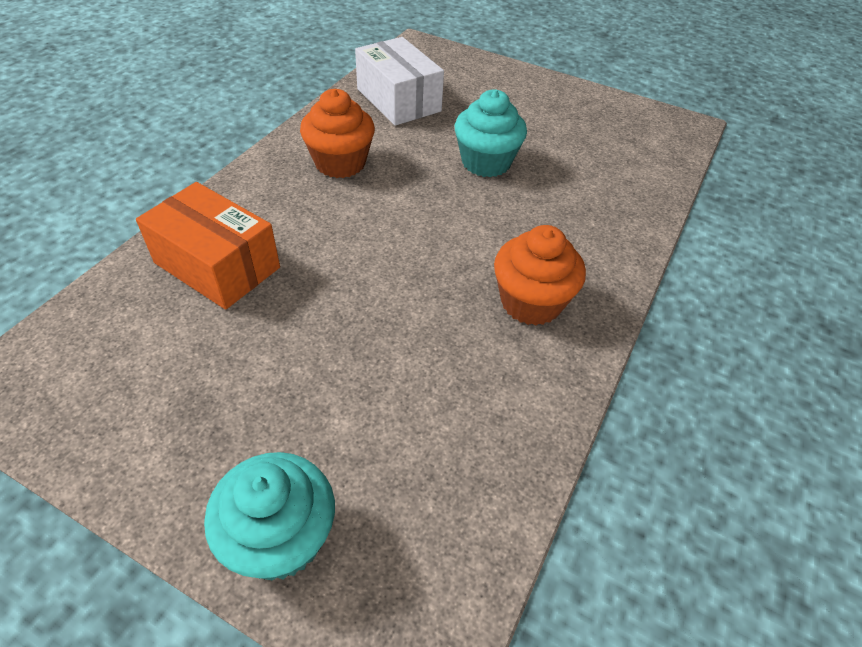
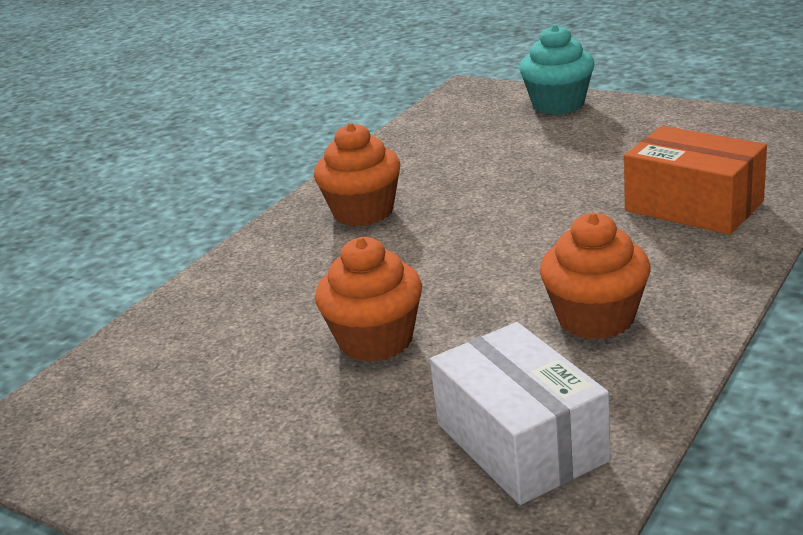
camera: 170 degrees left, 20 degrees down
turquoise cupcake [455,89,527,177] -> orange cupcake [315,237,422,362]

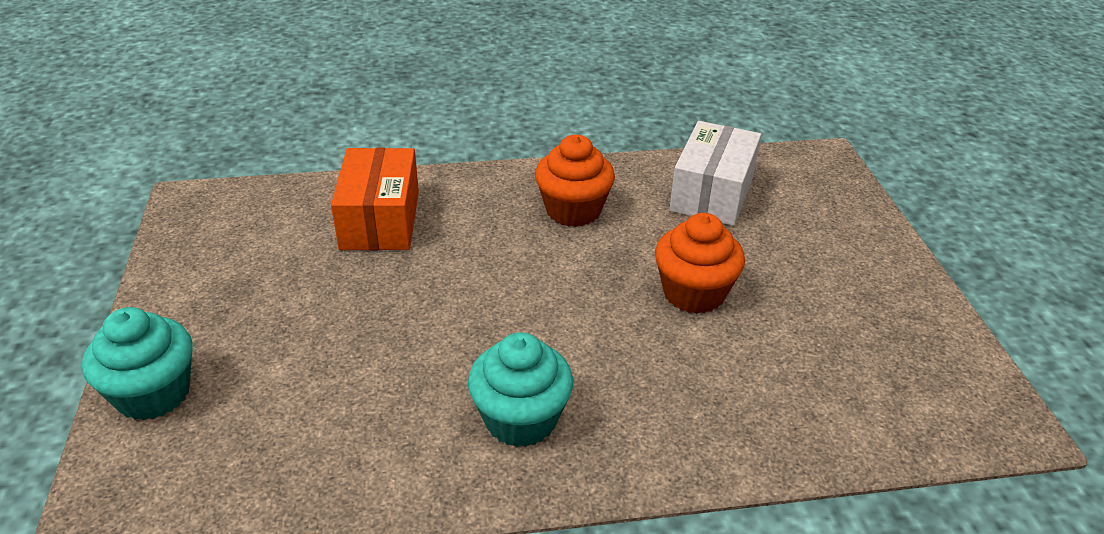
camera: 135 degrees left, 10 degrees up
orange cupcake [314,123,401,226] -> turquoise cupcake [468,332,573,447]

